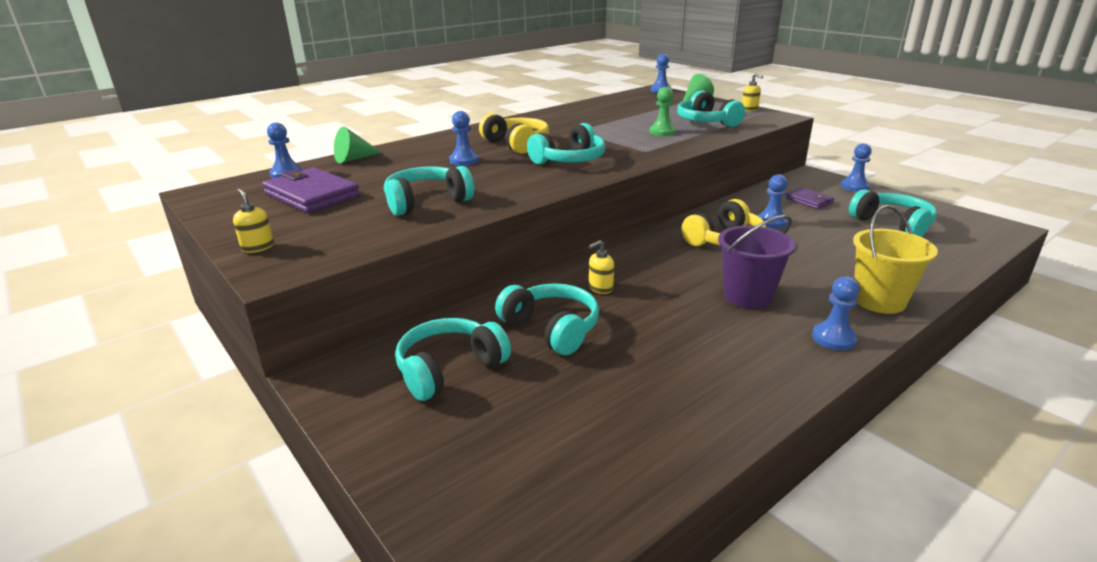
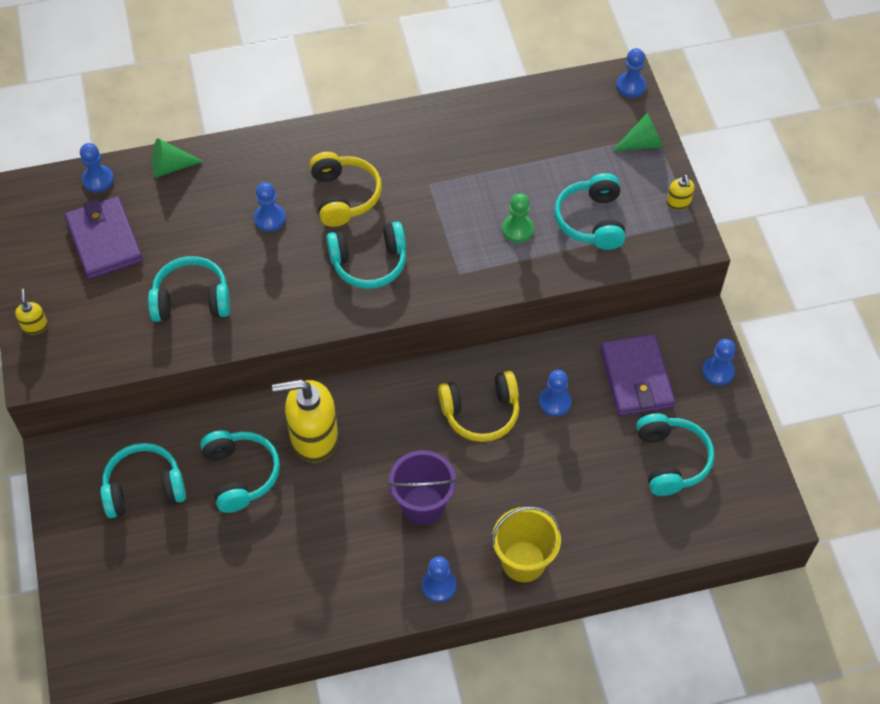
camera: 25 degrees right, 30 degrees up
yellow soap dispenser [589,240,614,294] -> yellow soap dispenser [272,380,338,462], size x2.30
purple wallet [786,187,834,209] -> purple wallet [600,335,675,416], size x1.83

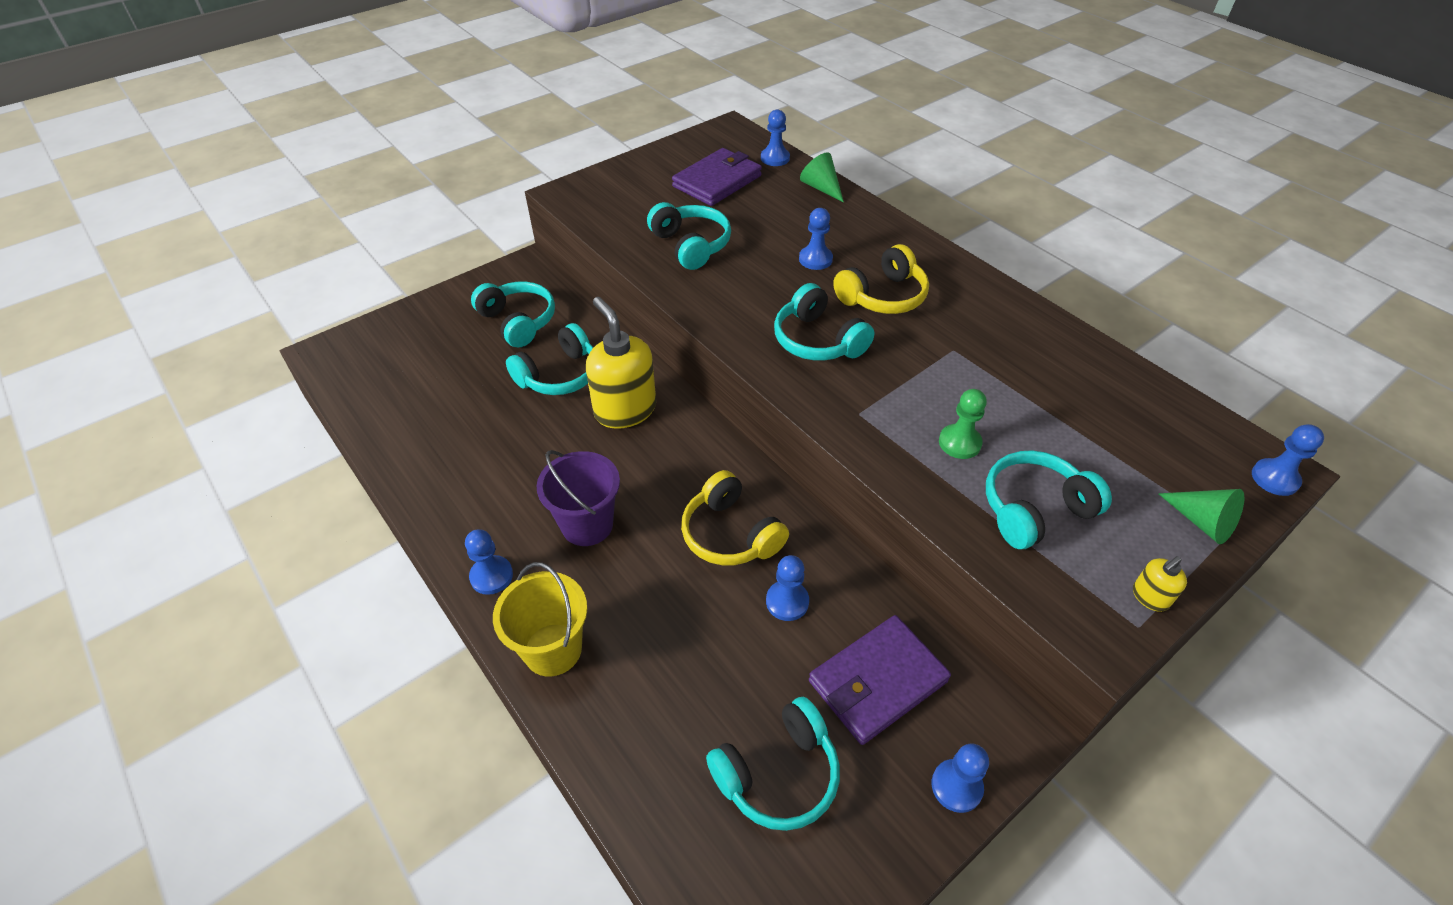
camera: 65 degrees right, 10 degrees down
yellow soap dispenser [15,289,48,335] -> none

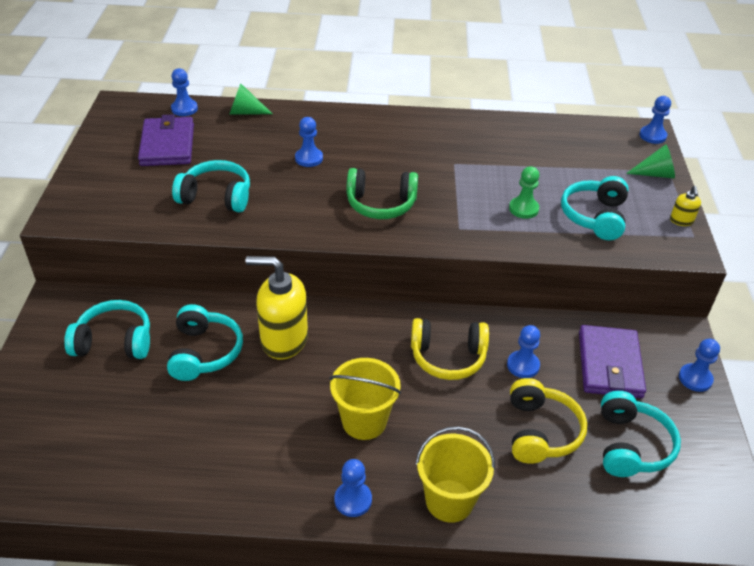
camera: 50 degrees left, 5 degrees down
purple bucket [537,450,620,546] -> yellow bucket [330,358,401,440]
turquoise headphones [774,283,874,361] -> green headphones [346,168,418,219]
yellow headphones [833,244,929,314] -> yellow headphones moved to [510,378,587,464]

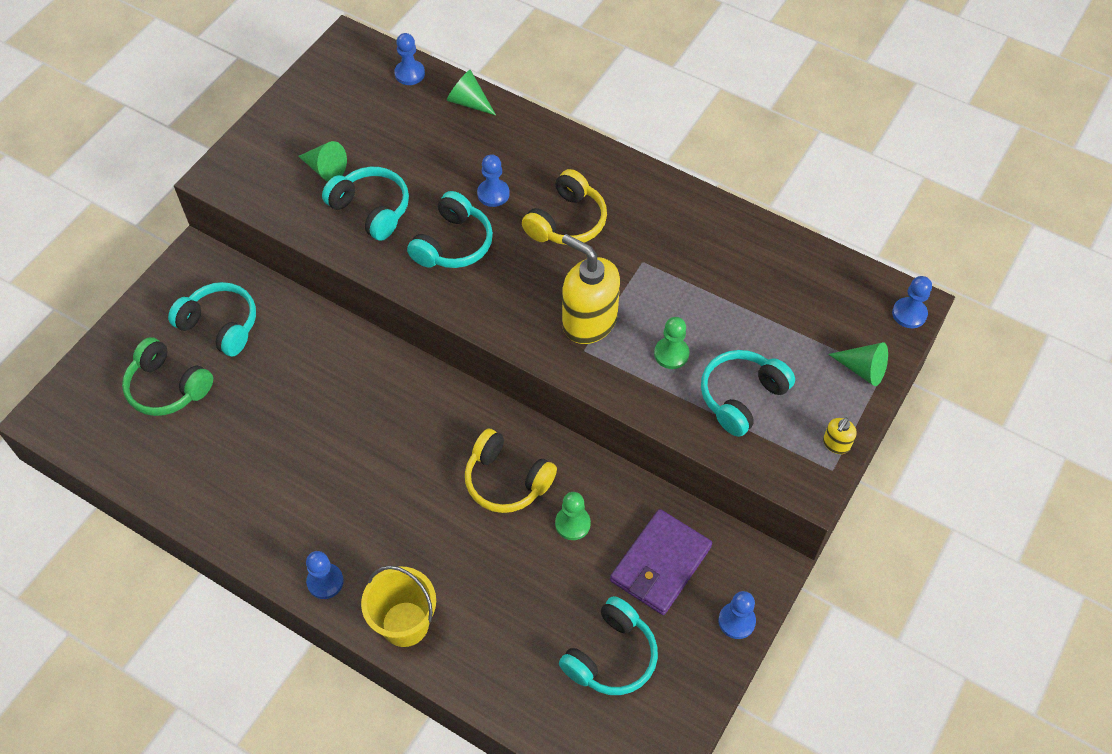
camera: 30 degrees right, 15 degrees up
purple wallet [138,114,194,166] -> none
turquoise headphones [167,304,243,381] -> turquoise headphones moved to [407,191,493,268]
yellow soap dispenser [246,256,308,360] -> yellow soap dispenser moved to [562,234,620,344]
yellow bucket [330,358,401,440] -> none
green headphones [346,168,418,219] -> green headphones moved to [122,337,213,416]
blue pawn [507,325,540,378] -> green pawn [555,492,591,540]
yellow headphones [510,378,587,464] -> yellow headphones moved to [522,169,607,245]
none -> green cone [298,141,347,181]

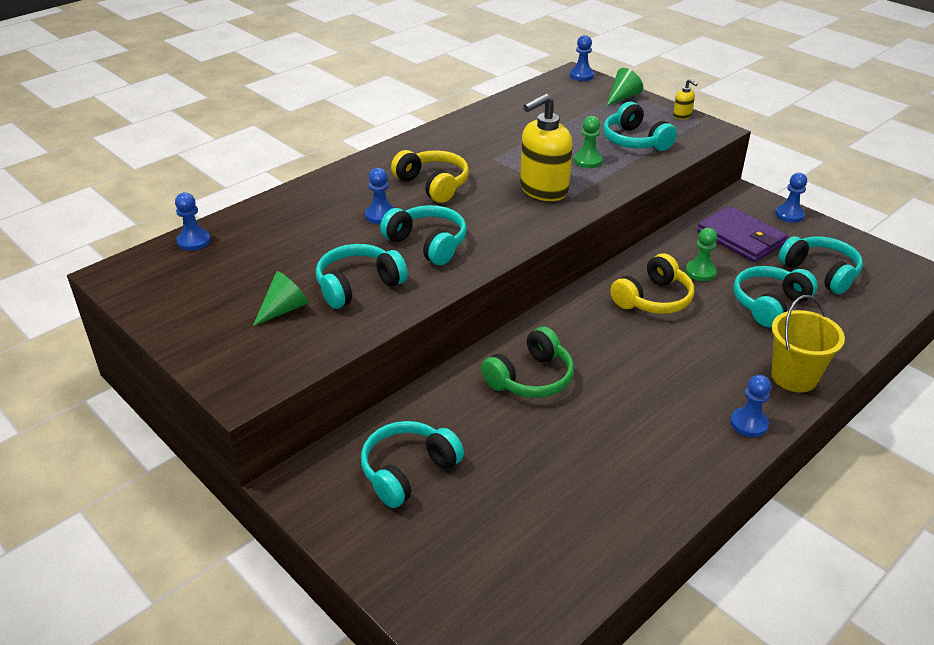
camera: 75 degrees left, 20 degrees down
green headphones [122,337,213,416] -> green headphones moved to [481,327,574,398]
green cone [447,70,496,115] -> none
none -> turquoise headphones [733,266,818,327]

